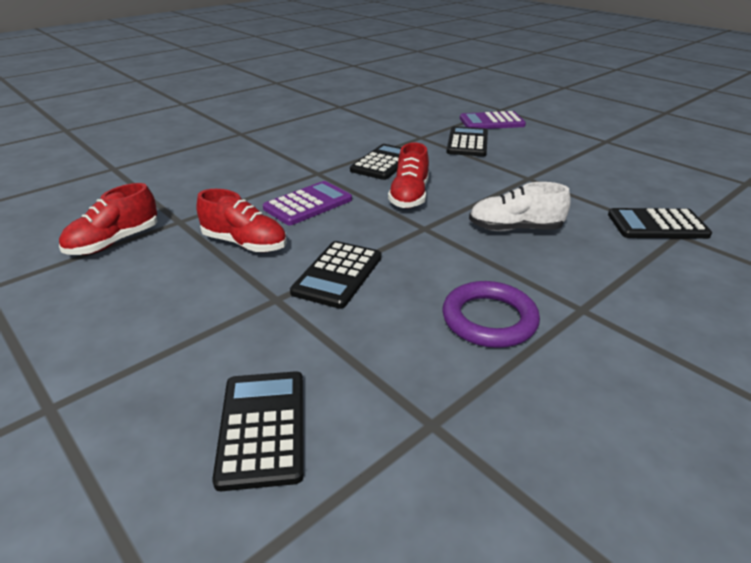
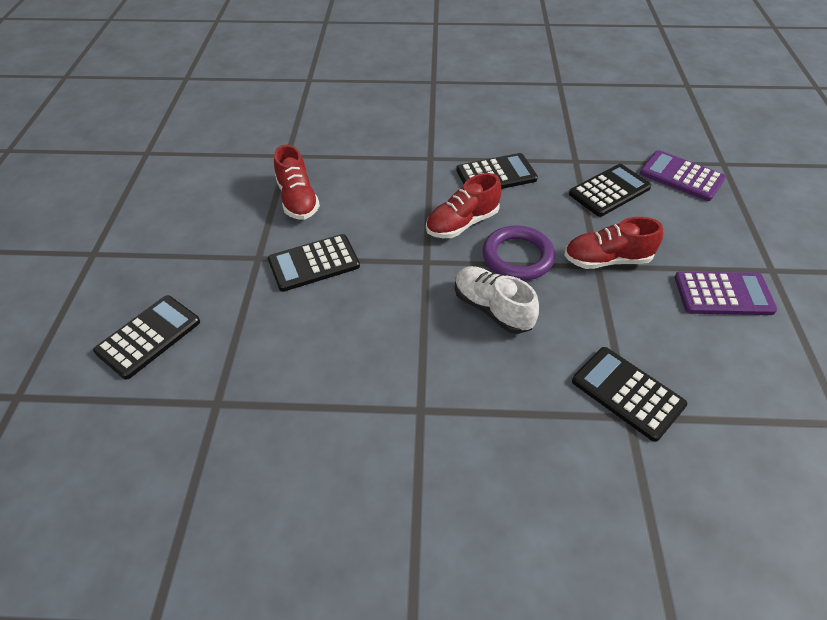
camera: 45 degrees right, 15 degrees up
red shoe [59,183,157,255] -> red shoe moved to [564,217,663,269]
purple calculator [263,181,352,225] -> purple calculator moved to [675,271,778,315]
purple ring [442,281,540,348] -> purple ring moved to [482,225,555,281]

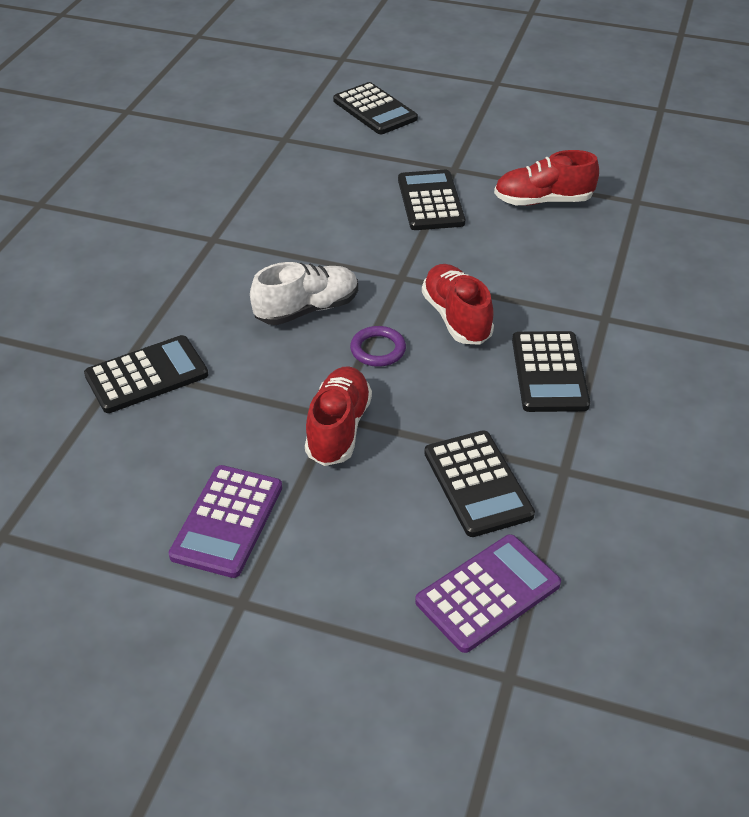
camera: 105 degrees right, 5 degrees down
purple ring [482,225,555,281] -> purple ring [350,326,406,367], size x0.60

